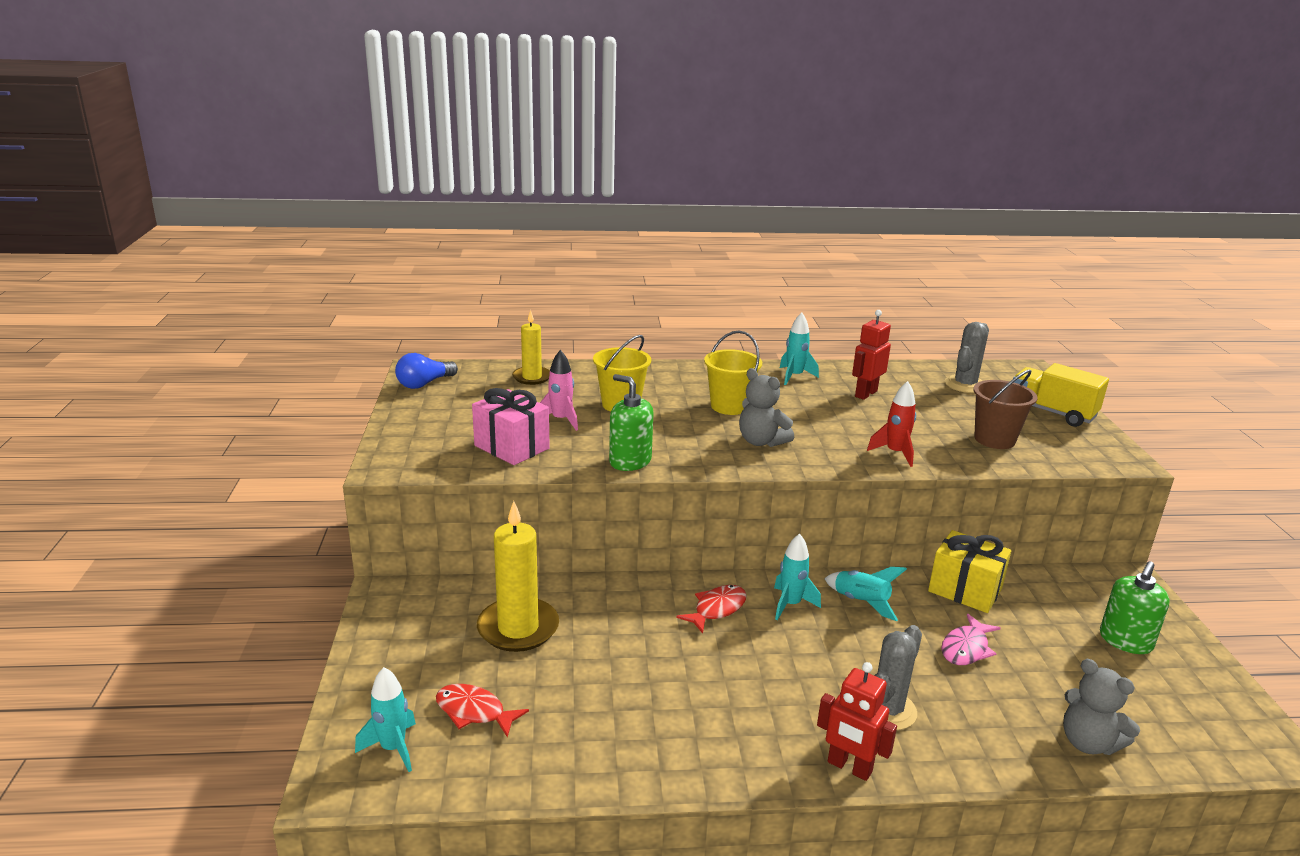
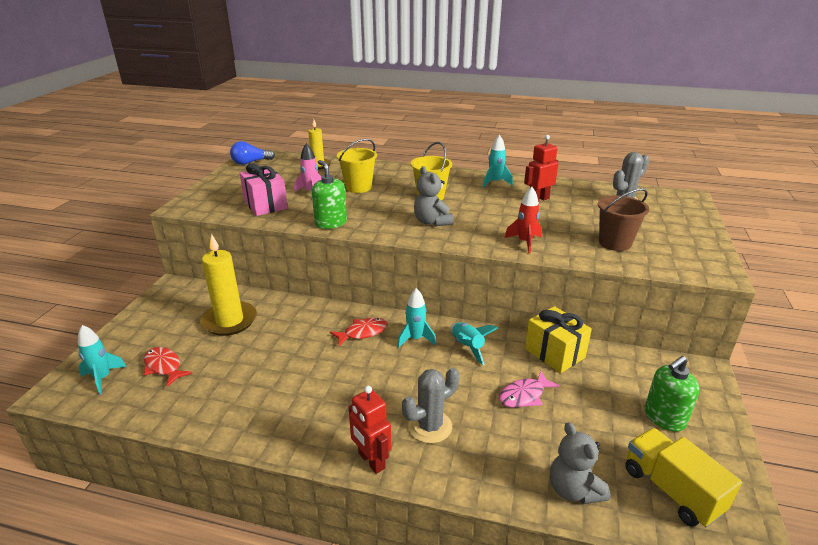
camera: 20 degrees right, 5 degrees up
yellow truck [1013,363,1109,427] -> yellow truck moved to [625,428,742,527]

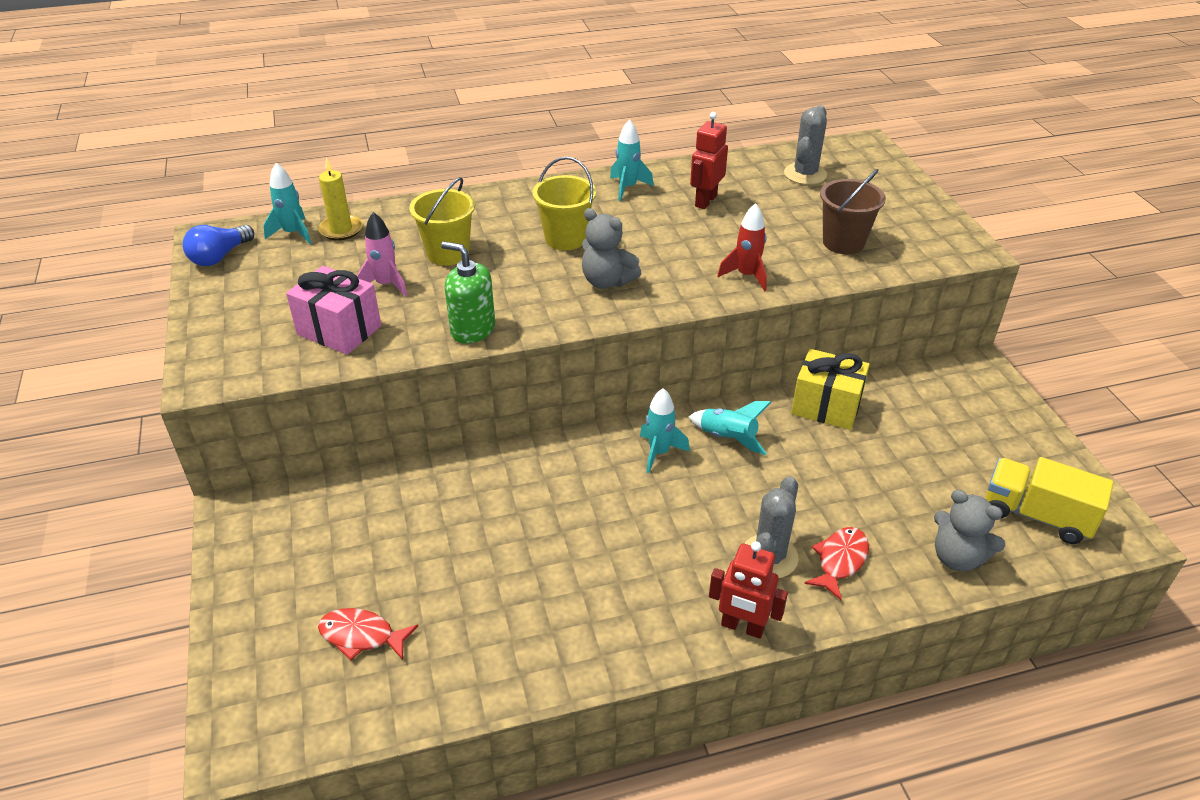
camera: 30 degrees left, 10 degrees up
turquoise rocket [78,325,126,395] -> turquoise rocket moved to [263,163,311,244]
yellow candle [201,234,257,336] -> none
red fish [330,318,388,346] -> red fish moved to [804,527,869,600]
pink fish [499,371,560,408] -> none
green soap dispenser [645,356,700,432] -> none

